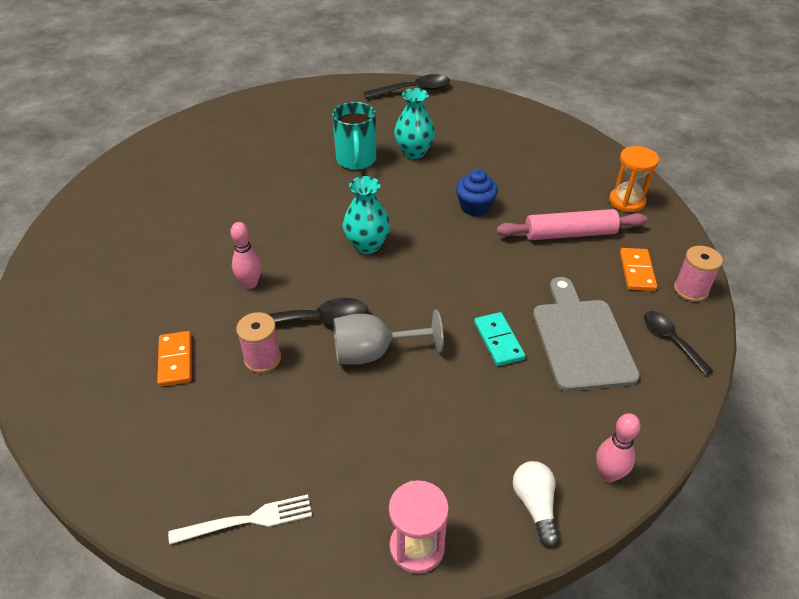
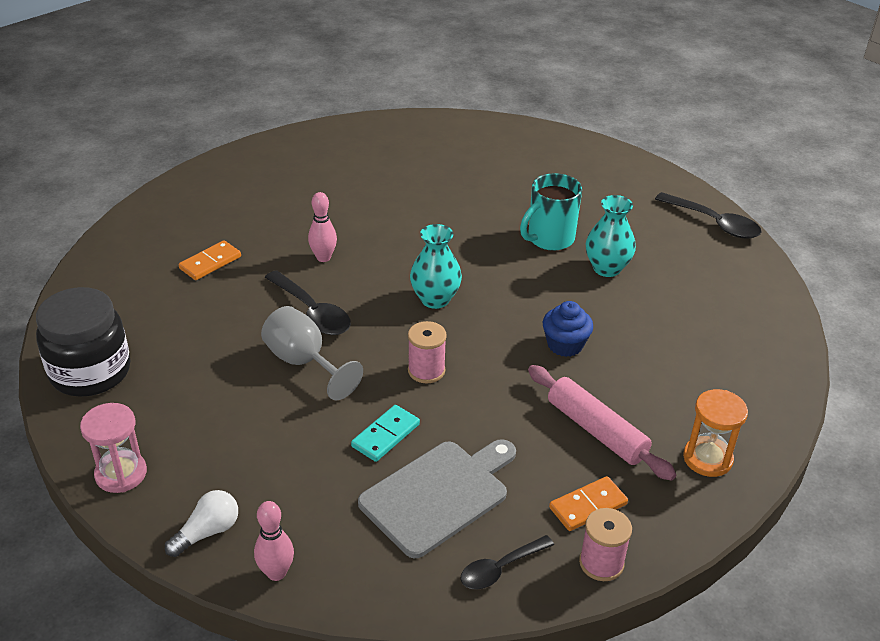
camera: 55 degrees right, 5 degrees down
white fork [168,494,312,545] -> black jar [36,287,130,397]
pink spool [236,312,281,373] -> pink spool moved to [408,321,447,383]
black spoon [644,311,713,375] -> black spoon turned 150 degrees counterclockwise [461,535,554,589]

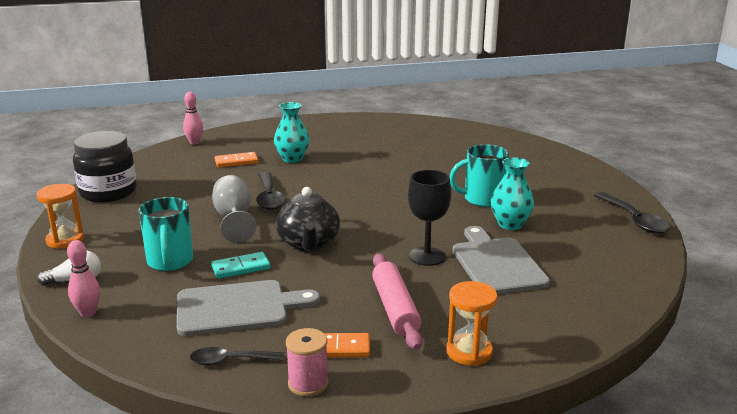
camera: 30 degrees right, 15 degrees down
pink hourglass [80,403,147,493] -> orange hourglass [36,184,84,249]
pink bowling pin [308,192,337,262] -> pink bowling pin moved to [183,92,203,145]
pink spool [408,321,447,383] -> black teapot [276,187,340,251]
turquoise vase [410,224,462,309] -> turquoise vase moved to [274,102,309,163]
blue cupcake [543,301,593,357] -> black goblet [408,170,451,266]
none -> turquoise mug [139,197,193,271]
none -> grey cutting board [453,226,550,294]

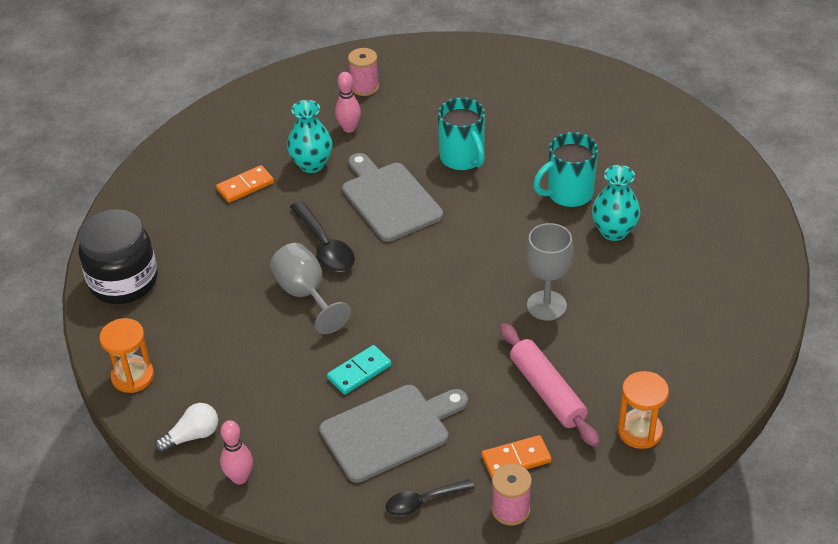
camera: 15 degrees left, 20 degrees up
turquoise mug [139,197,193,271] -> turquoise mug moved to [438,97,485,170]
pink bowling pin [183,92,203,145] -> pink bowling pin moved to [335,72,361,133]
black teapot [276,187,340,251] -> none
black goblet [408,170,451,266] -> grey goblet [526,223,574,321]
grey cutting board [453,226,550,294] -> grey cutting board moved to [342,153,443,242]
black spoon [594,192,670,234] -> none
none -> pink spool [348,48,379,96]

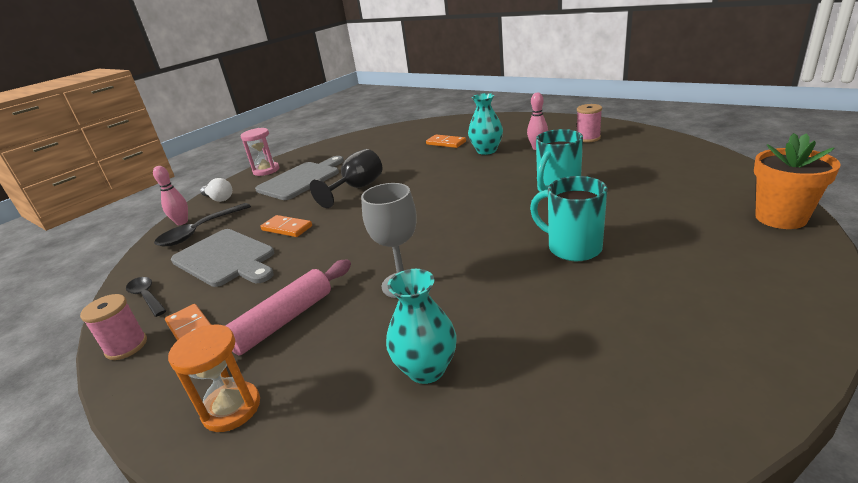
camera: 70 degrees right, 15 degrees down
black jar [78,209,158,304] -> none
orange hourglass [99,318,154,393] -> pink hourglass [240,128,279,176]
grey goblet [270,243,351,334] -> black goblet [310,149,382,208]
black spoon [290,201,355,272] -> black spoon moved to [154,203,251,246]
turquoise domino [327,345,392,395] -> orange domino [260,215,312,237]
grey cutting board [342,153,443,242] -> grey cutting board moved to [255,156,344,200]
turquoise vase [592,165,641,241] -> turquoise vase moved to [386,269,456,384]
none -> orange flower pot [754,133,841,229]

